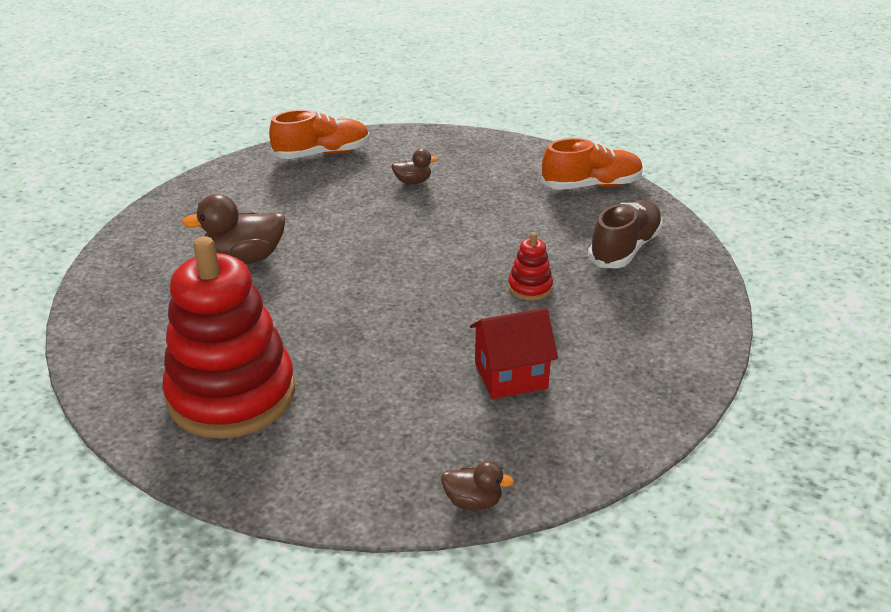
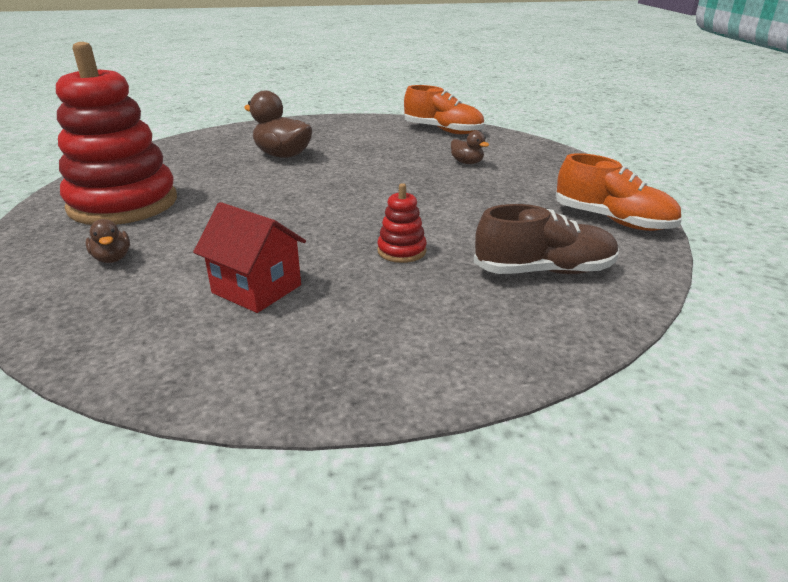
camera: 50 degrees right, 5 degrees down
brown duck [441,461,514,511] -> brown duck moved to [85,219,130,263]

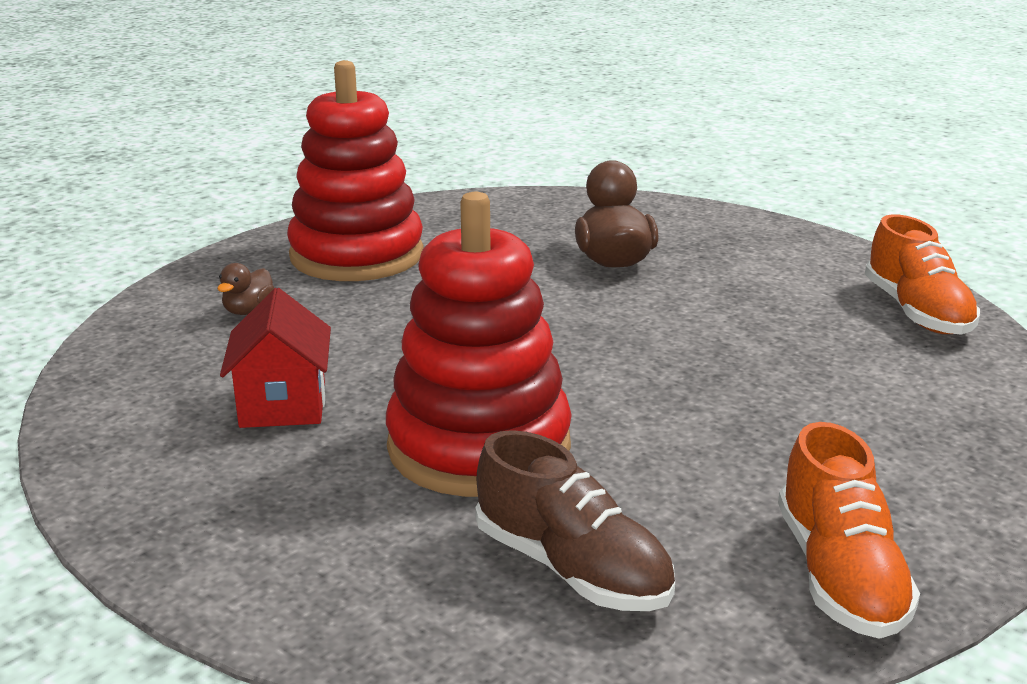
camera: 50 degrees right, 5 degrees down
red stacking toy [377,183,427,263] -> red stacking toy [386,192,572,497], size x2.47
brown duck [451,131,489,164] -> none

